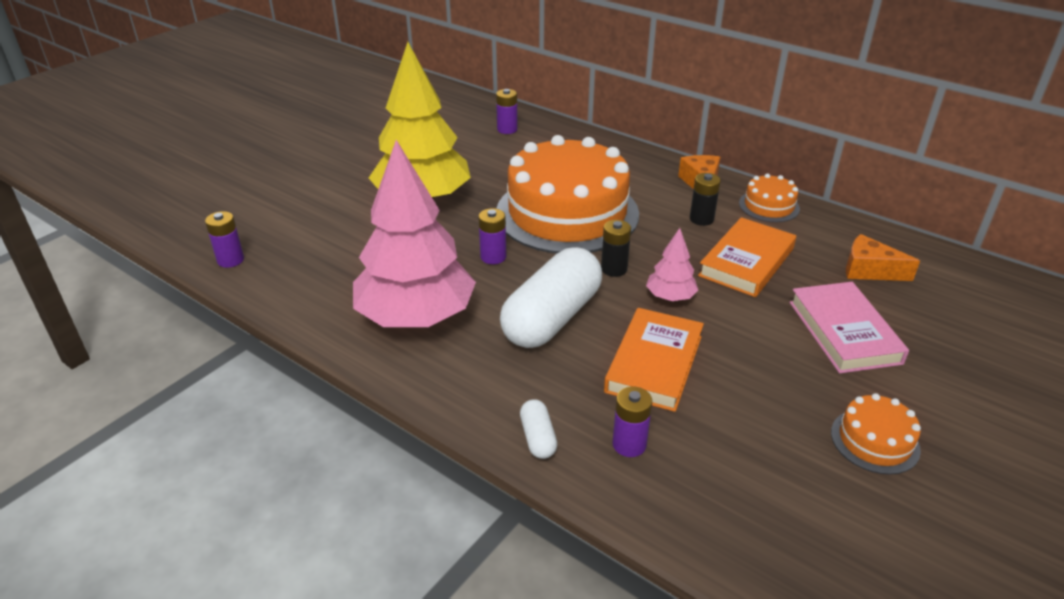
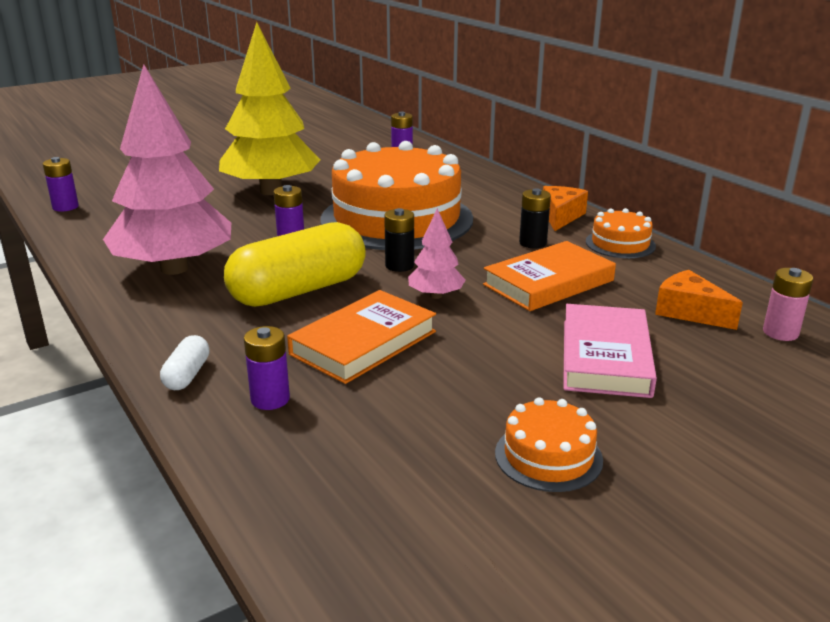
camera: 20 degrees right, 10 degrees down
white capsule [500,247,602,348] -> yellow capsule [224,222,366,307]
none -> pink battery [763,268,813,341]

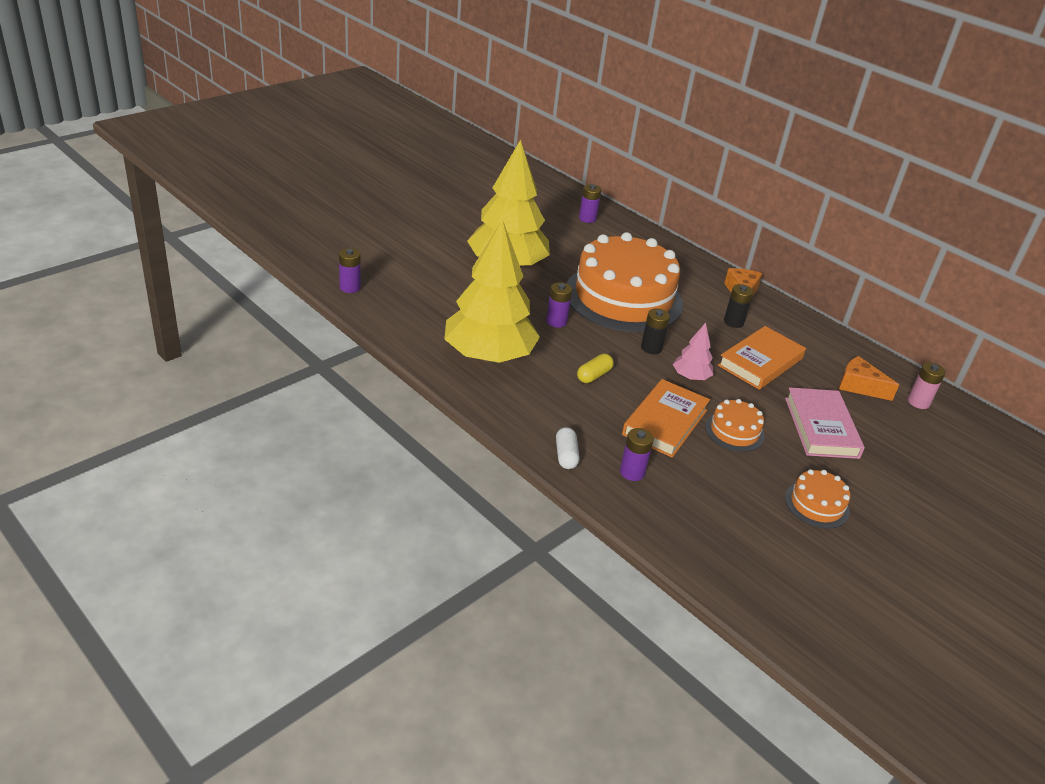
camera: 15 degrees left, 10 degrees up
pink tree [103,65,231,275] -> yellow tree [444,219,540,363]
yellow capsule [224,222,366,307] -> yellow capsule [577,354,614,383], size x0.43
orange cake [586,208,656,258] -> orange cake moved to [705,399,765,452]

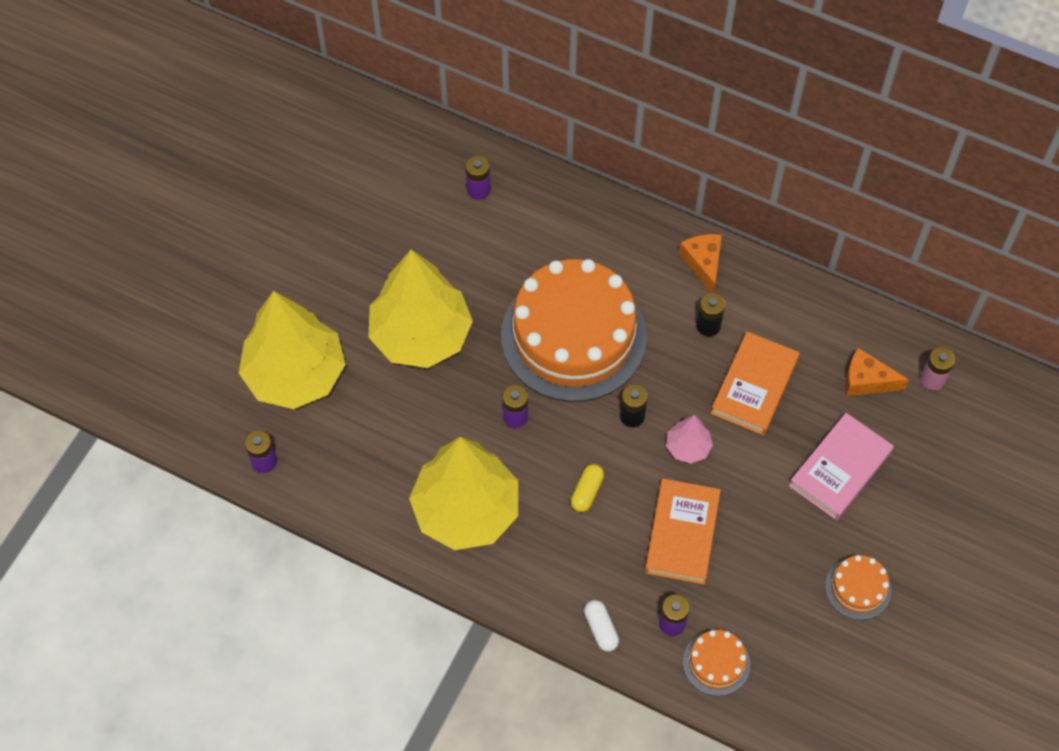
camera: 15 degrees left, 25 degrees up
orange cake [705,399,765,452] -> orange cake moved to [683,630,750,696]
pink book [785,387,865,459] -> pink book turned 60 degrees clockwise [789,413,894,520]
none -> yellow tree [239,291,346,409]

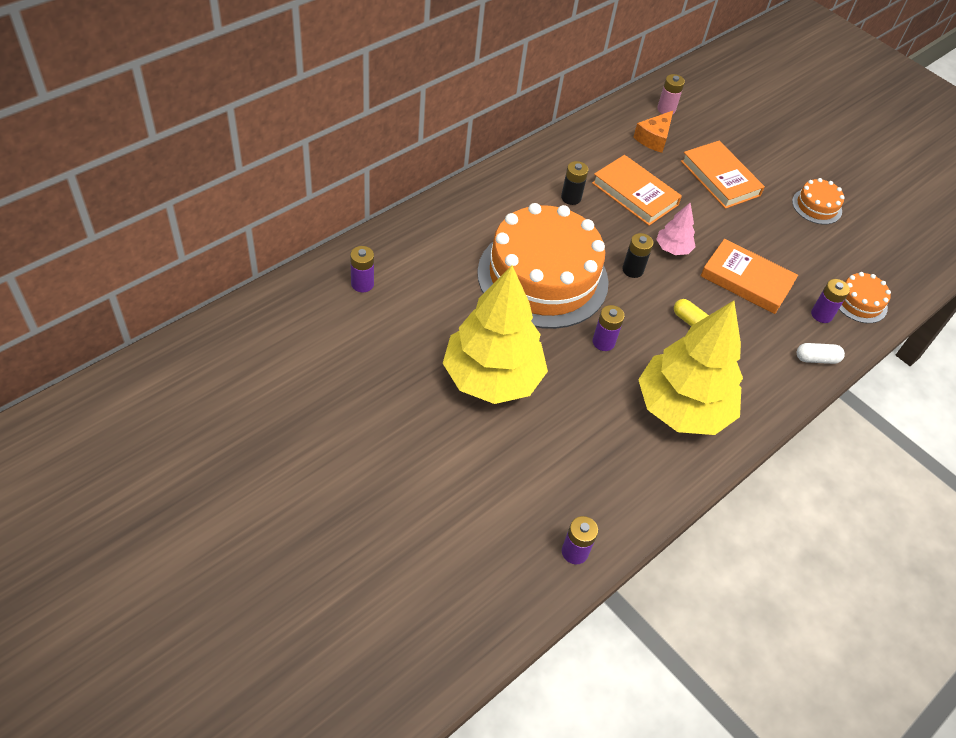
camera: 75 degrees left, 10 degrees down
yellow tree [239,291,346,409] -> none
orange cheese [679,234,722,293] -> none
pink book [789,413,894,520] -> orange book [681,141,765,209]

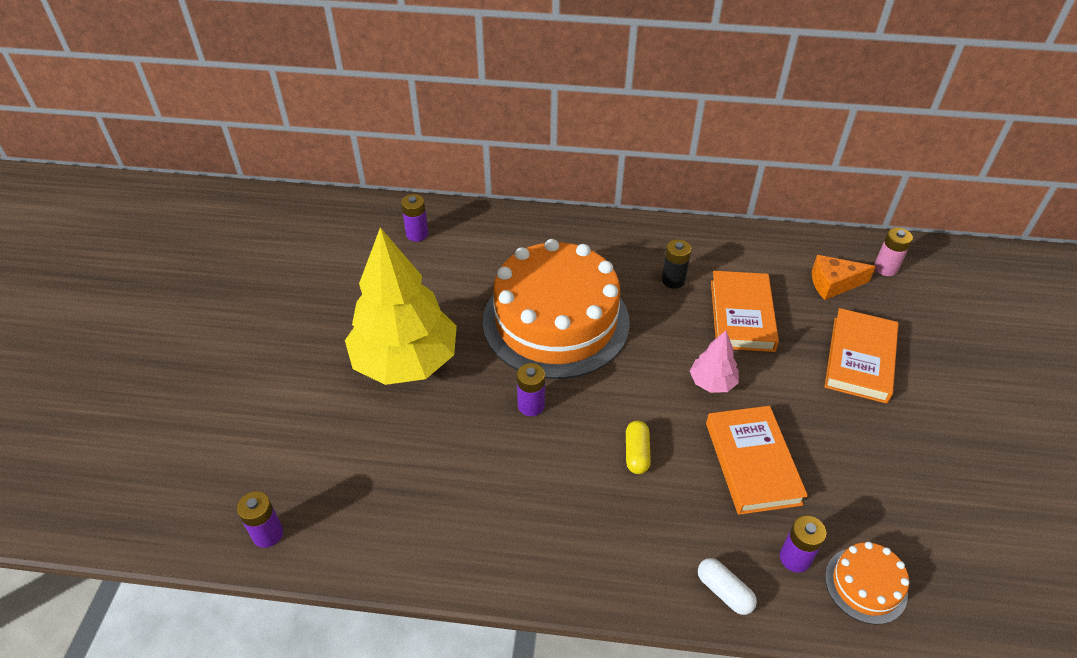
camera: 55 degrees right, 5 degrees down
black battery [622,233,653,278] -> none
yellow tree [638,301,743,435] -> none
orange cake [792,178,845,224] -> none

